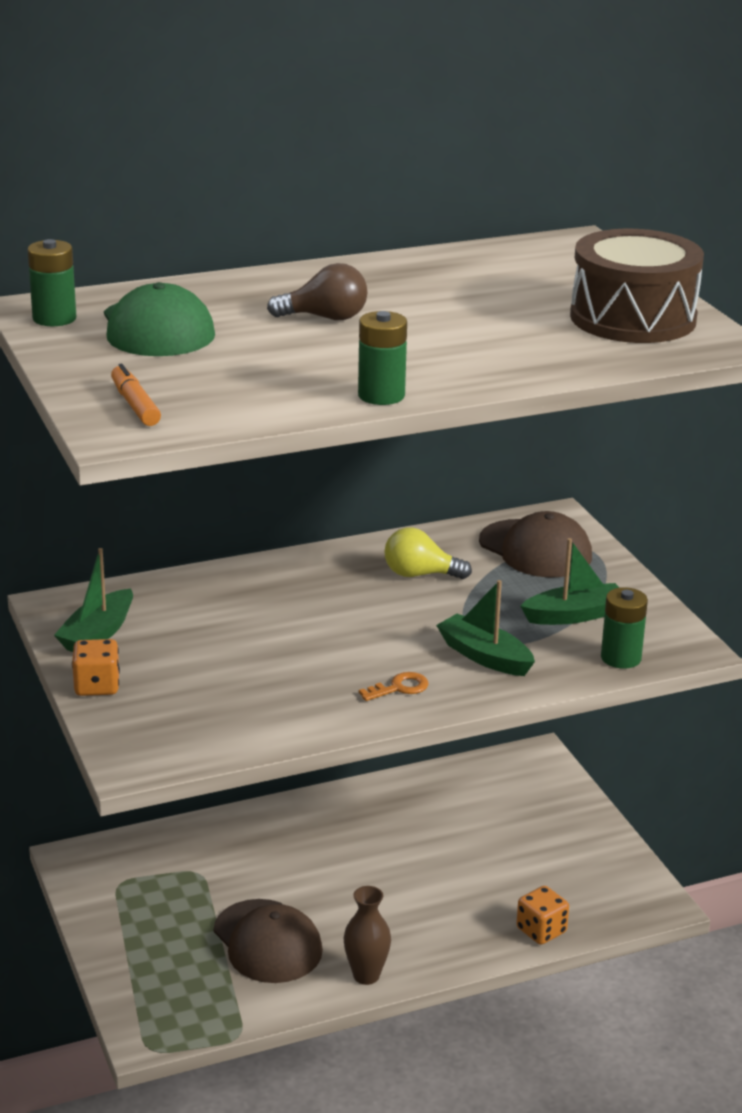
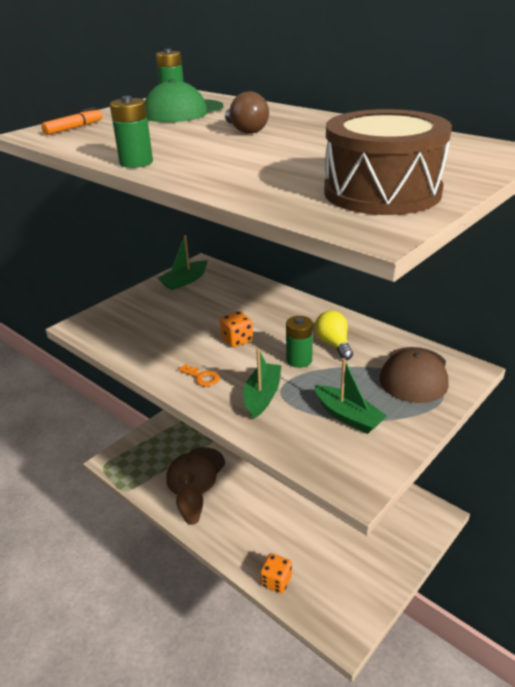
camera: 65 degrees right, 5 degrees up
green boat [54,548,133,652] -> green boat turned 45 degrees counterclockwise [158,235,208,290]
orange dice [72,639,120,696] -> orange dice moved to [220,311,253,347]
green battery [601,587,648,669] -> green battery moved to [286,316,313,368]

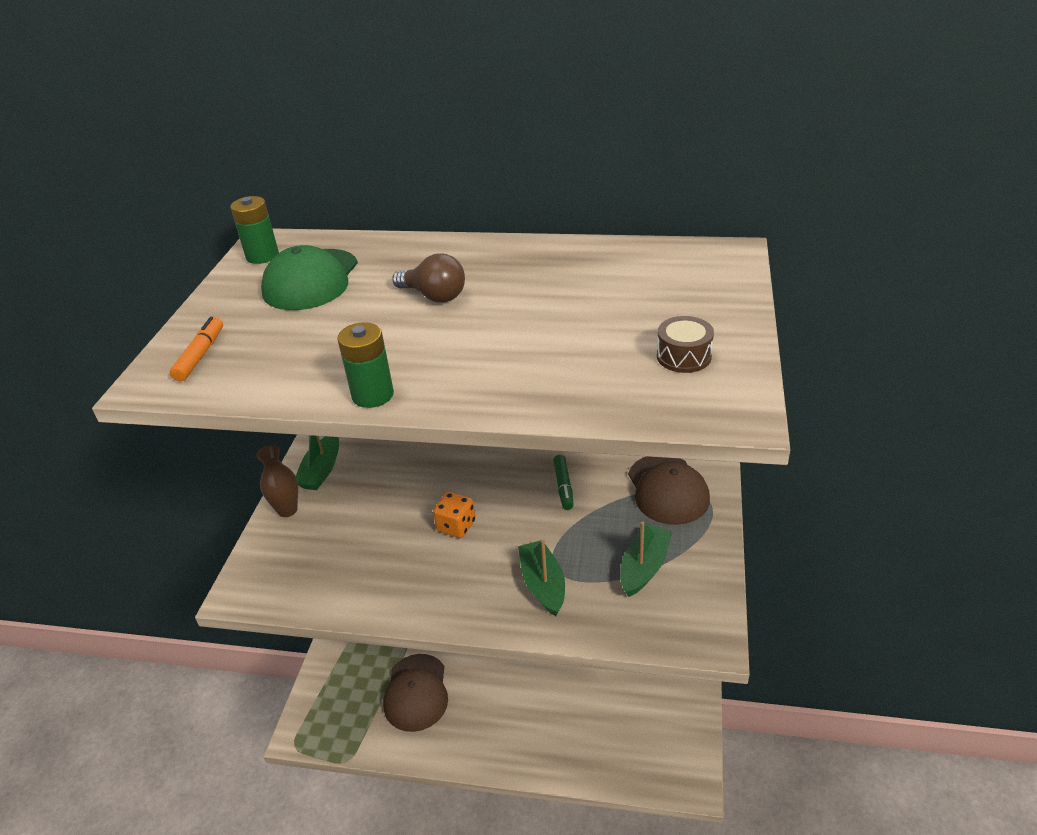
camera: 30 degrees left, 5 degrees up
brown vase [176,472,203,525] -> brown vase moved to [257,445,298,517]
orange key [178,364,220,386] -> none
orange dice [260,553,292,593] -> none
green battery [286,316,313,368] -> none
green boat [314,358,387,434] -> green boat turned 75 degrees counterclockwise [621,521,672,597]
yellow light bulb [315,310,353,360] -> green marker [553,455,574,510]
brown drum [324,109,452,215] -> brown drum [657,316,714,373], size x0.44

